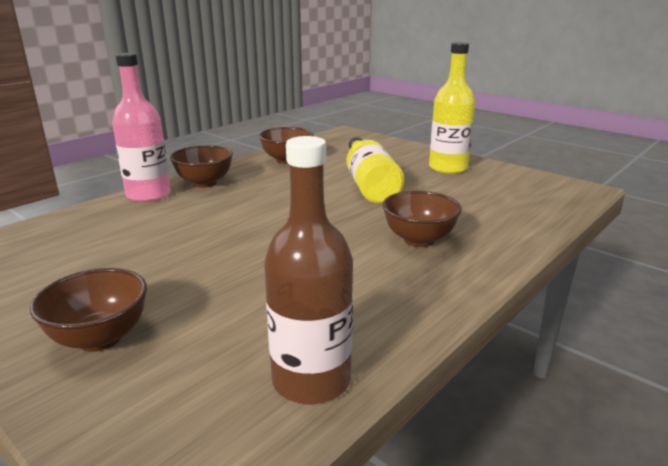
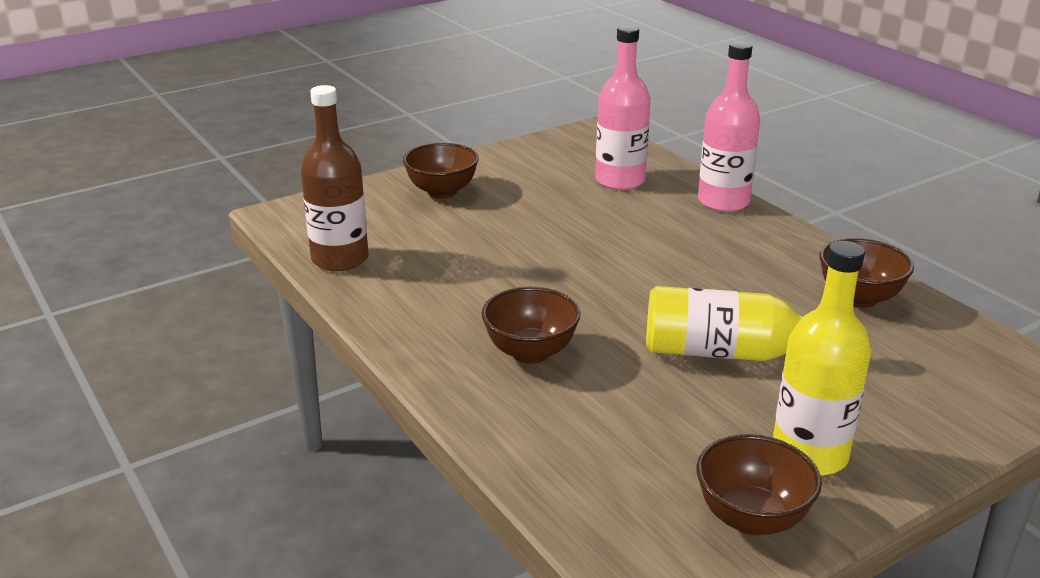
camera: 105 degrees right, 5 degrees up
brown bowl [170,145,233,188] -> brown bowl moved to [697,434,822,535]
none -> pink bottle [595,25,651,190]

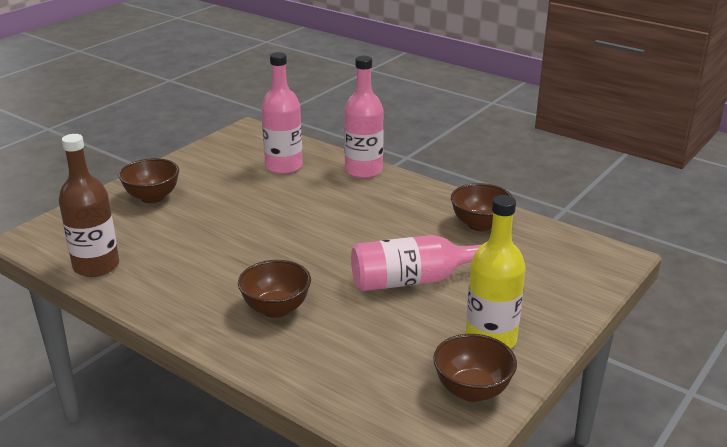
camera: 20 degrees left, 0 degrees up
yellow bottle [646,286,863,361] -> pink bottle [351,235,483,291]

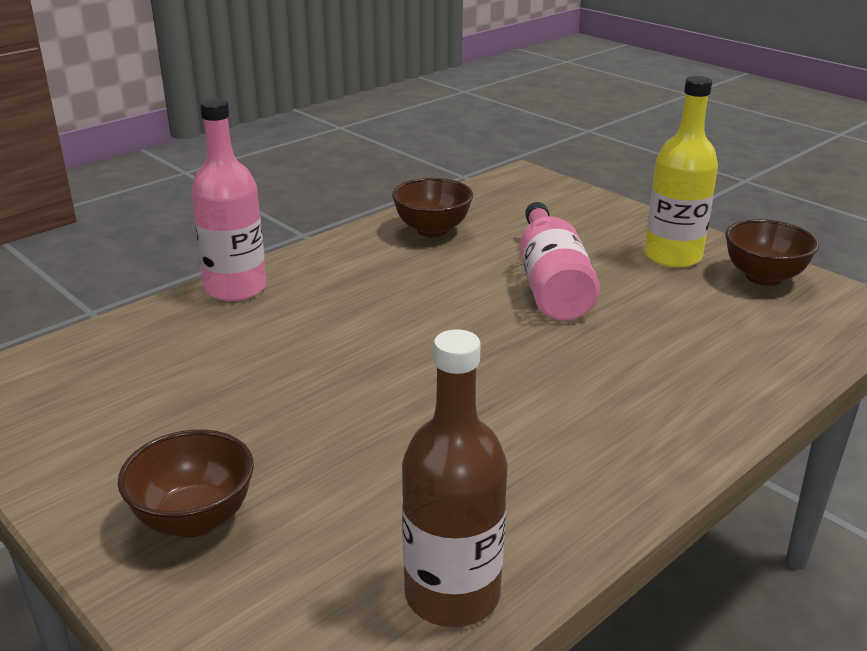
camera: 80 degrees left, 0 degrees up
brown bowl [238,260,311,318] -> none
pink bottle [261,52,303,174] -> none

